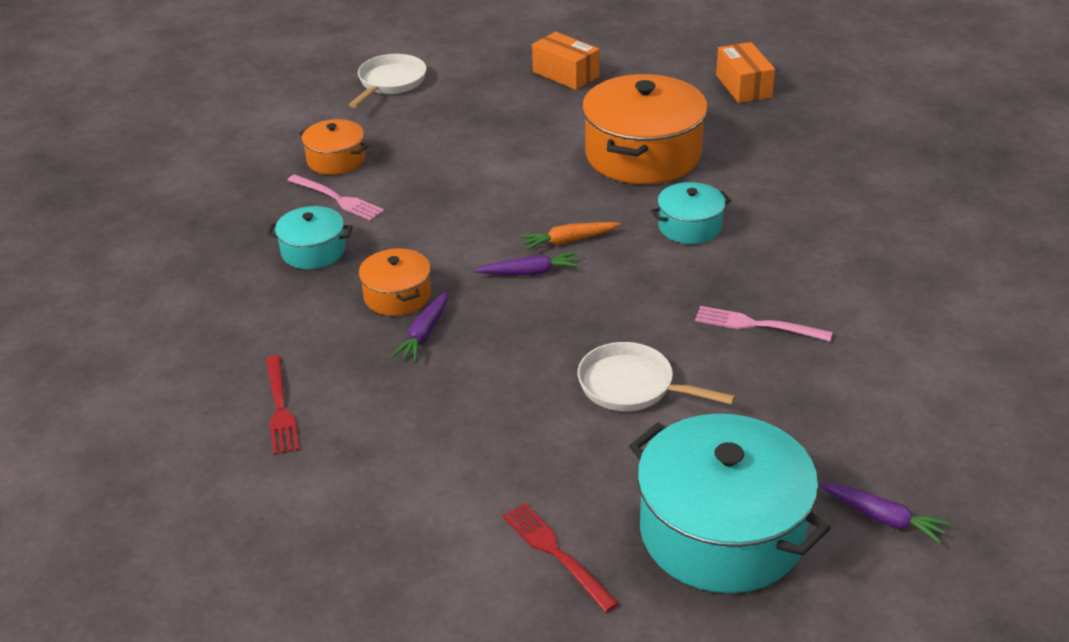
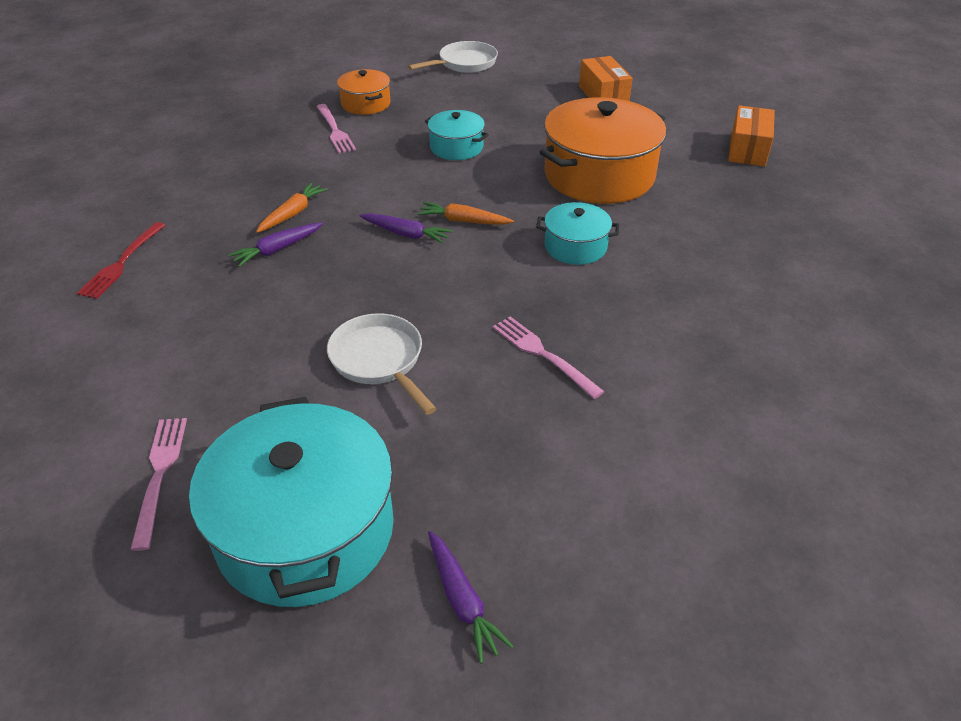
camera: 30 degrees right, 5 degrees up
turquoise pot [267,206,353,269] -> turquoise pot moved to [425,110,489,160]
orange pot [359,248,431,316] -> orange carrot [256,183,328,233]
red fork [502,503,619,612] -> pink fork [130,418,187,551]

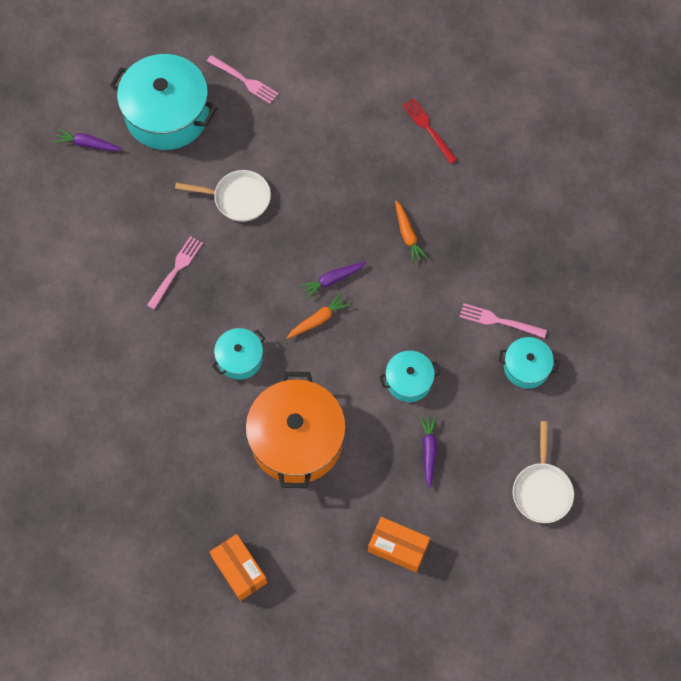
camera: 130 degrees right, 25 degrees up
purple carrot [228,222,323,267] -> purple carrot moved to [420,416,437,488]
orange pot [337,69,390,115] -> turquoise pot [499,337,559,389]
pink fork [493,316,605,399] -> pink fork turned 60 degrees counterclockwise [147,236,203,310]

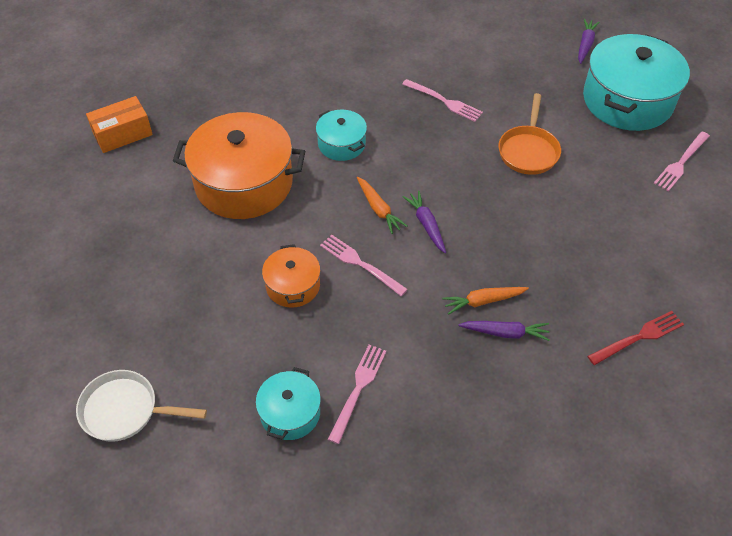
camera: 95 degrees right, 15 degrees down
white pan [175,170,271,222] -> orange pan [498,93,561,175]
orange box [368,517,430,572] -> none
turquoise pot [380,351,440,402] -> orange pot [262,244,321,308]
purple carrot [420,416,437,488] -> purple carrot moved to [458,321,550,341]
none -> pink fork [320,235,408,296]

